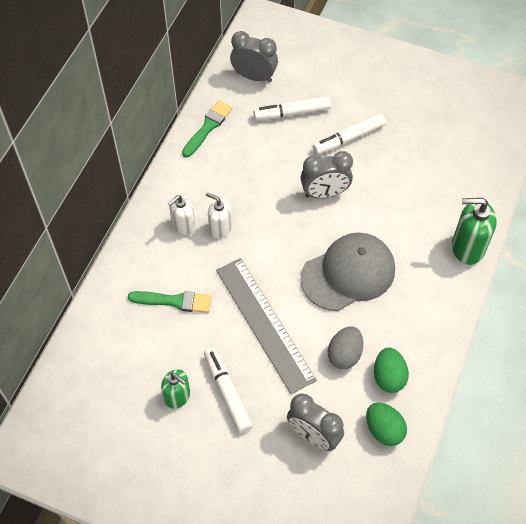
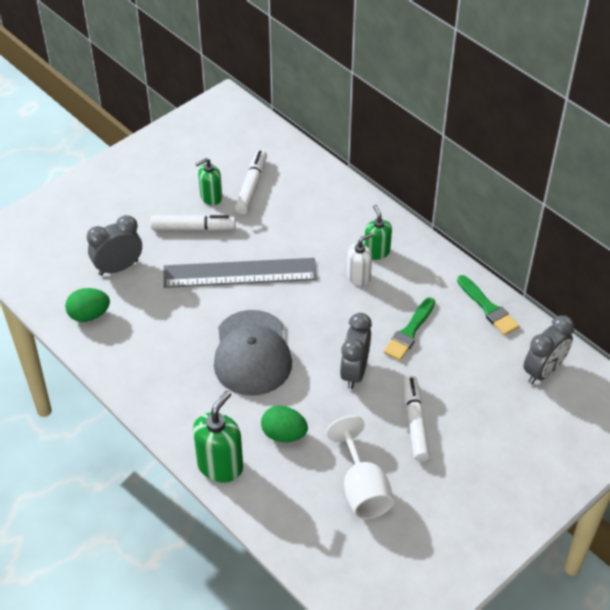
camera: 115 degrees right, 10 degrees down
green brush [128,291,212,313] -> green brush moved to [384,297,435,361]
white soap dispenser [168,195,195,235] -> green soap dispenser [364,205,392,260]
white marker [253,96,332,120] -> white marker moved to [235,150,267,214]
grey egg [328,326,363,369] -> none
green egg [374,347,409,393] -> green egg moved to [261,406,308,442]
none -> white goblet [326,416,394,519]

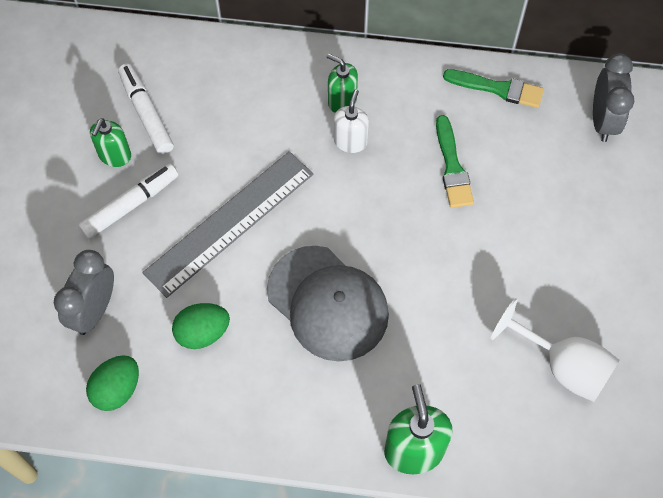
camera: 40 degrees left, 15 degrees up
green egg [261,406,308,442] -> green egg moved to [172,303,230,349]
grey clock [340,313,372,389] -> none
white marker [404,375,430,462] -> none

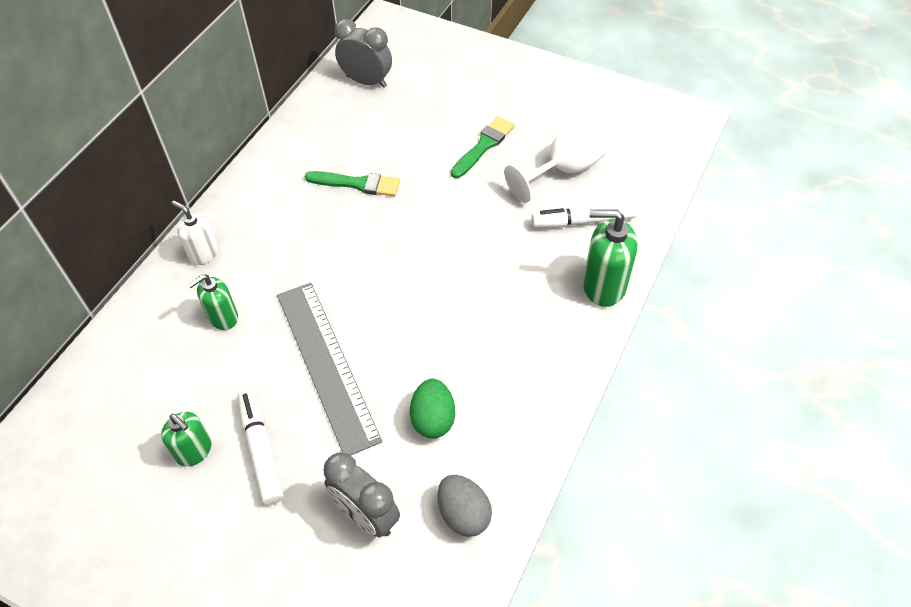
camera: 70 degrees left, 10 degrees down
green egg [86,355,139,411] -> grey egg [437,475,492,537]
white marker [118,64,174,154] -> white marker moved to [531,201,637,228]
grey cap [267,246,389,361] -> none
green soap dispenser [327,54,358,113] -> green soap dispenser moved to [188,274,238,330]
white soap dispenser [334,89,369,153] -> white soap dispenser moved to [172,201,219,265]
green brush [443,69,544,108] -> green brush moved to [451,116,515,178]

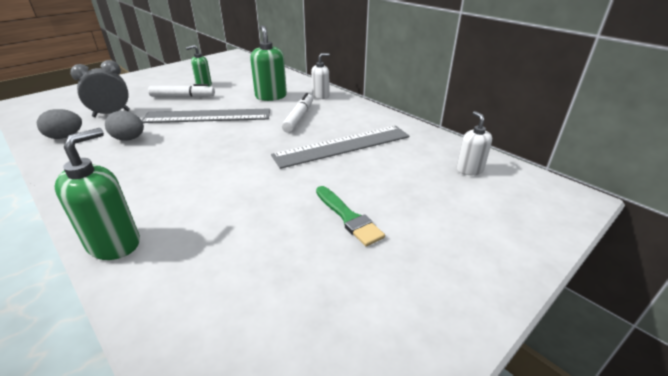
camera: 110 degrees right, 20 degrees down
green soap dispenser [188,274,238,330] -> green soap dispenser [250,25,287,101], size x1.57
green brush [305,171,400,196] -> grey ruler [271,126,410,169]
grey clock [335,19,392,88] -> white soap dispenser [456,111,492,175]
green egg [410,379,455,439] -> grey egg [105,111,144,141]
white goblet [504,121,607,203] -> none
white marker [531,201,637,228] -> white marker moved to [282,93,313,133]

